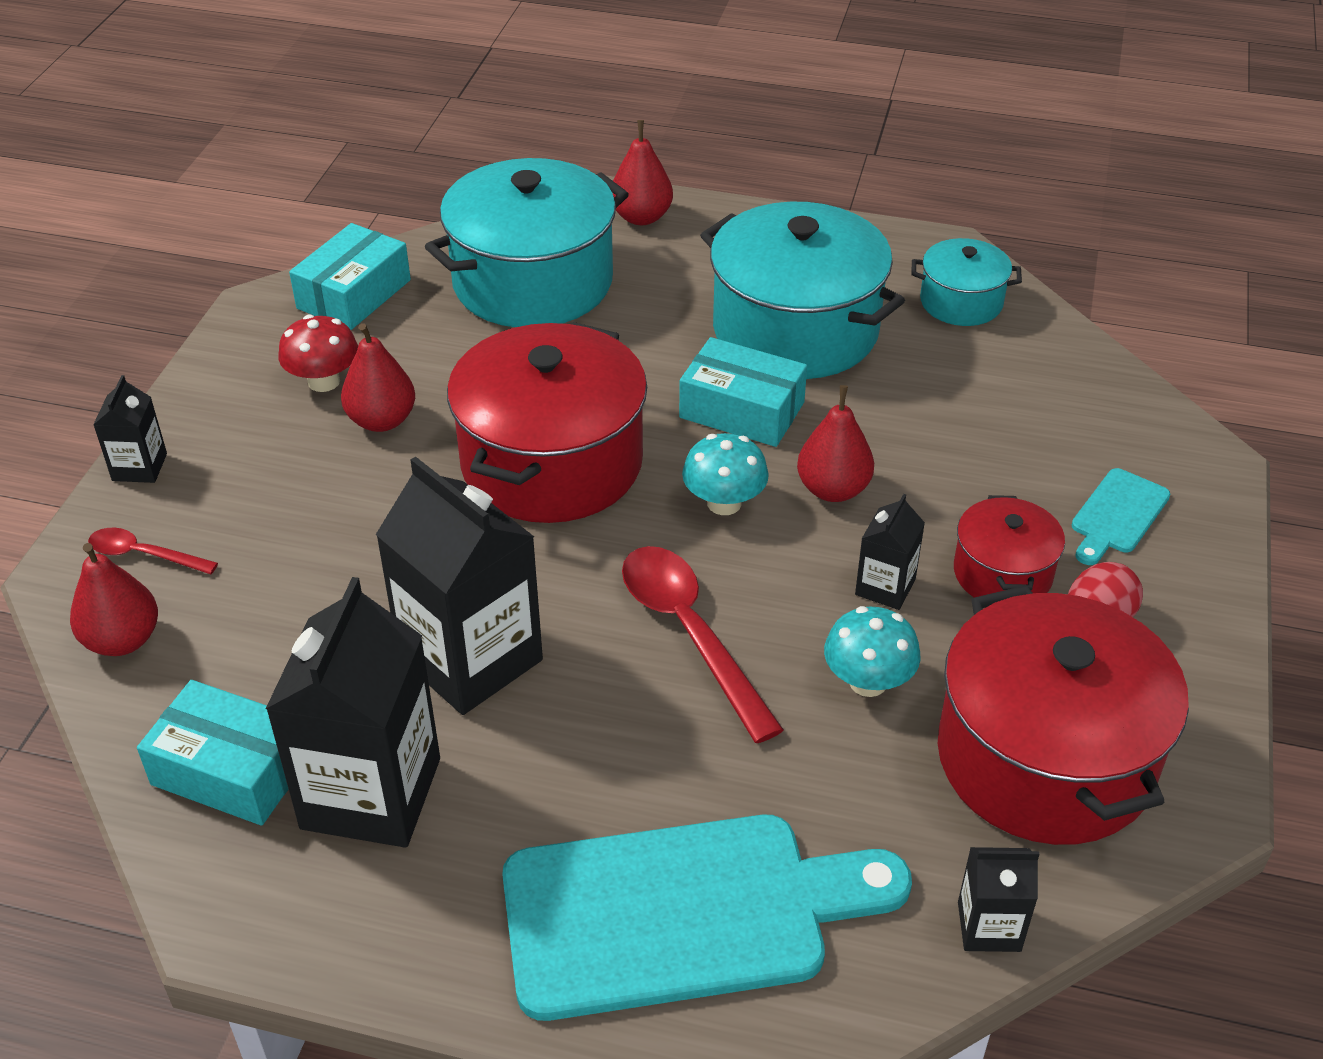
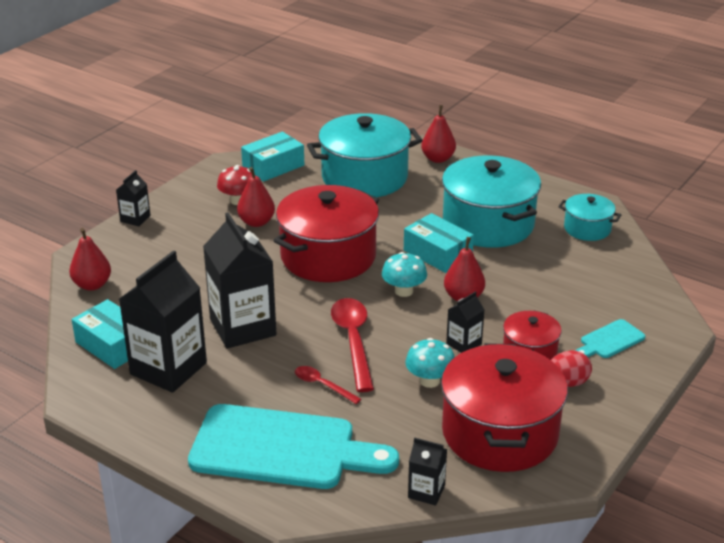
camera: 20 degrees right, 10 degrees down
red spoon [88,528,218,574] -> red spoon moved to [295,366,361,404]

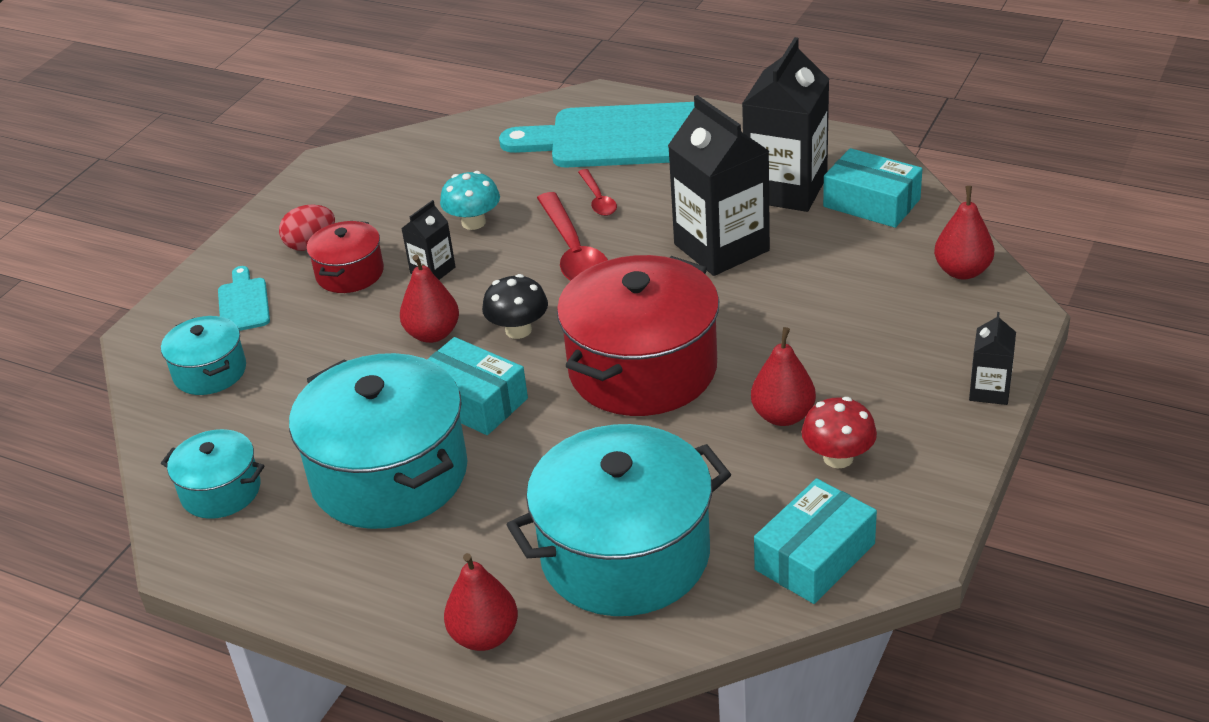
camera: 175 degrees right, 5 degrees up
red spoon [295,366,361,404] -> red spoon turned 45 degrees clockwise [578,169,617,216]
turquoise mushroom [382,252,427,297] -> black mushroom [482,274,548,339]
black carton [408,437,447,506] -> none
red pot [441,343,568,472] -> none
turquoise cutting board [575,319,645,358] -> turquoise cutting board turned 60 degrees counterclockwise [218,266,270,331]
none -> turquoise pot [161,316,246,395]

